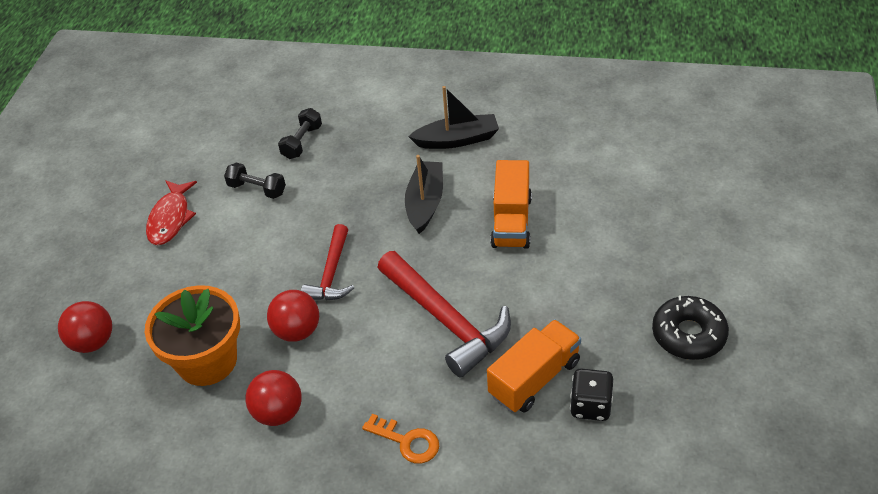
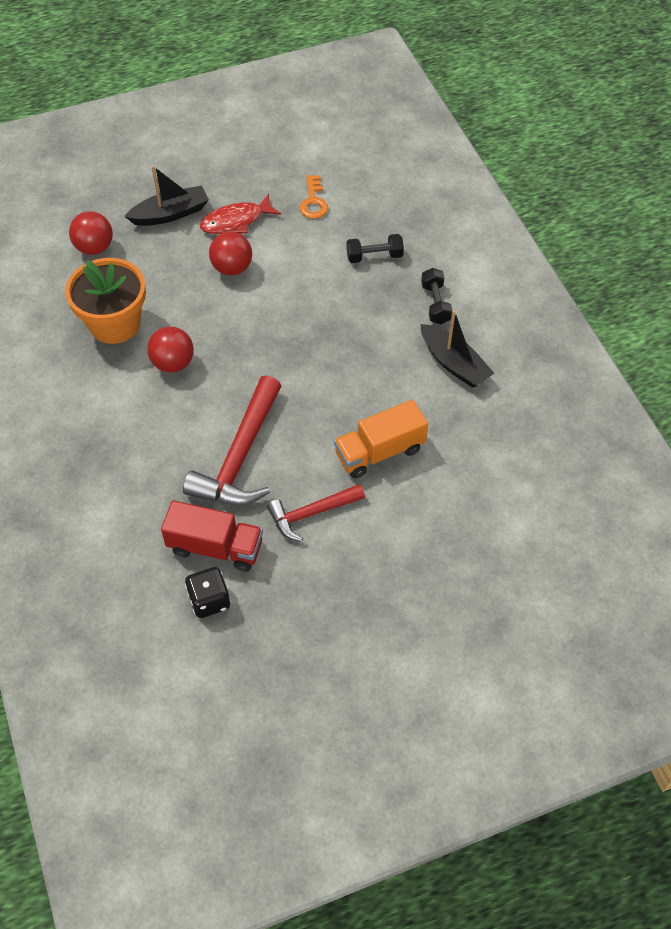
camera: 55 degrees right, 10 degrees up
black dumbbell [224,162,286,199] -> black dumbbell moved to [421,268,453,324]
red ball [245,370,302,426] -> red ball moved to [209,232,252,275]
red hammer [301,224,354,301] -> red hammer moved to [267,484,365,542]
orange key [362,414,439,464] -> orange key moved to [299,175,328,219]
black boat [405,155,443,234] -> black boat moved to [124,166,209,226]
orange truck [487,319,581,413] -> red truck [161,501,263,572]
black donut [652,295,729,360] -> none

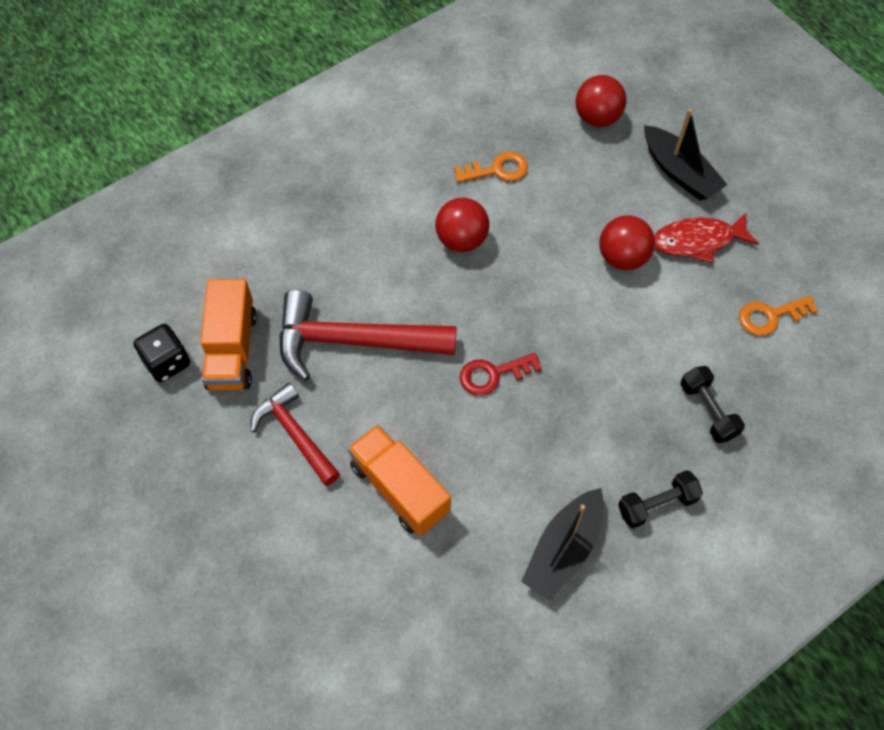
camera: 75 degrees right, 5 degrees up
orange flower pot [65,258,146,344] -> orange key [454,152,528,183]
red truck [161,501,263,572] -> orange truck [201,279,257,390]
red fish [200,194,281,234] -> red fish turned 60 degrees counterclockwise [654,213,759,263]
none -> red key [460,353,542,396]

